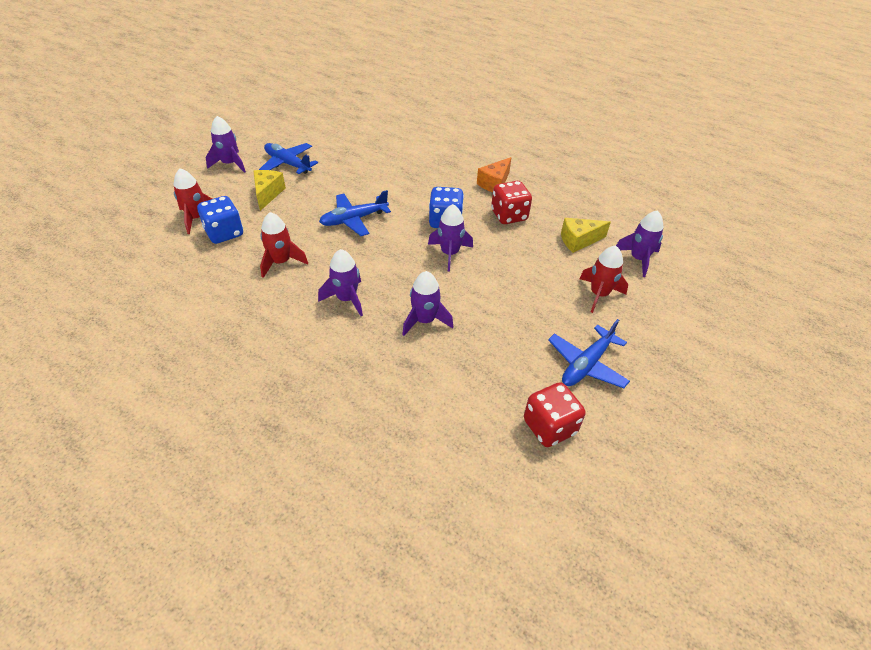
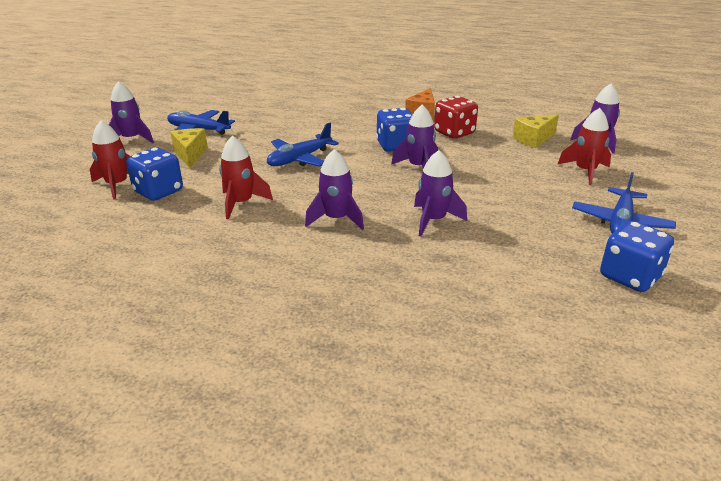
camera: 15 degrees left, 15 degrees down
red dice [524,382,585,447] -> blue dice [600,221,674,292]

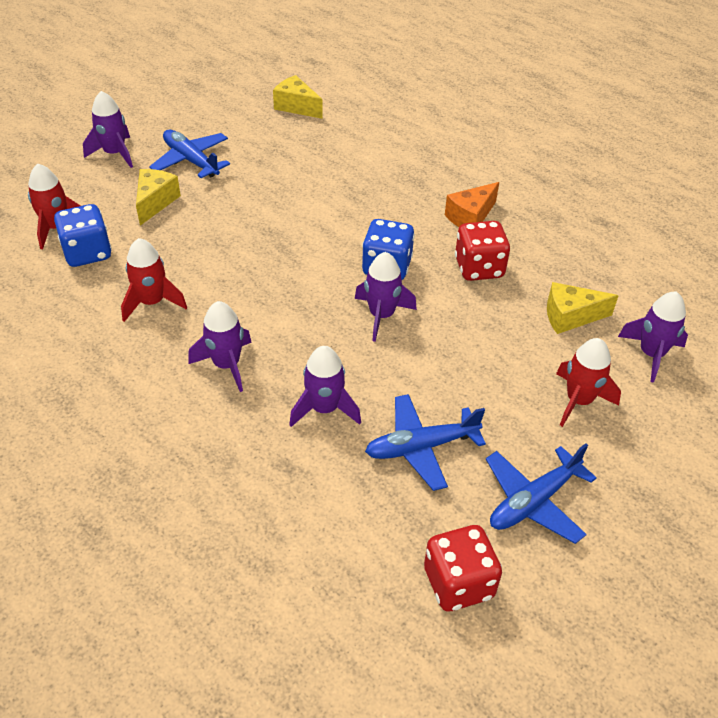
camera: 25 degrees right, 15 degrees up
blue plane [267,123,339,167] -> blue plane moved to [365,394,486,491]
blue dice [600,221,674,292] -> red dice [424,525,502,611]
none -> yellow cheese [273,75,323,119]

